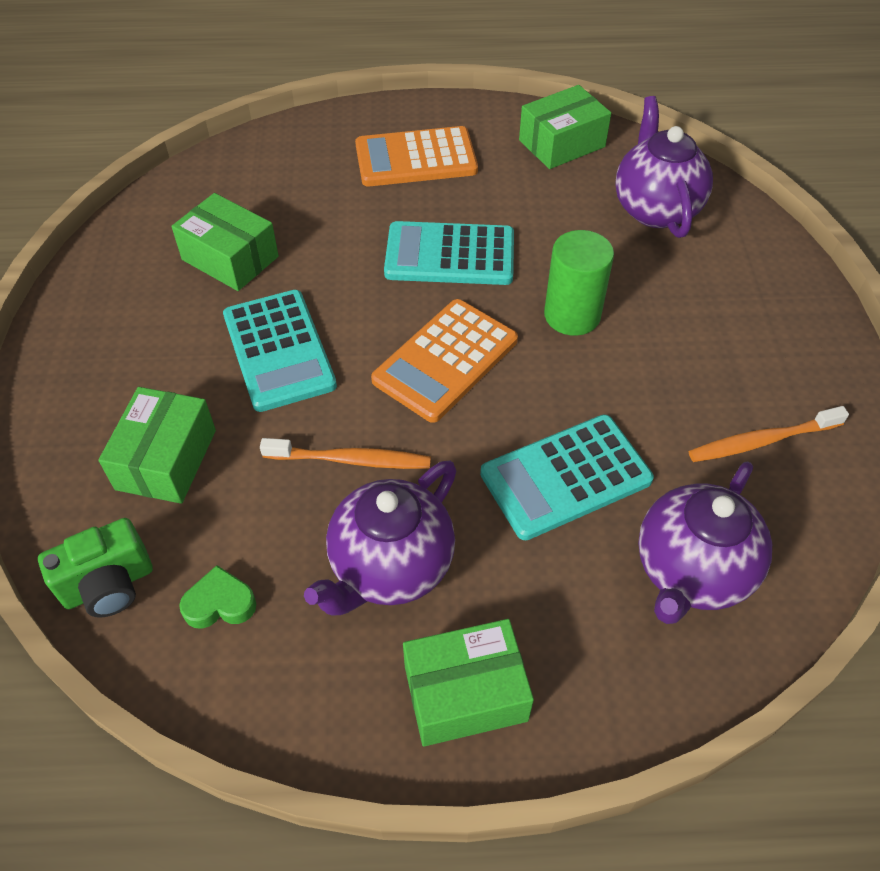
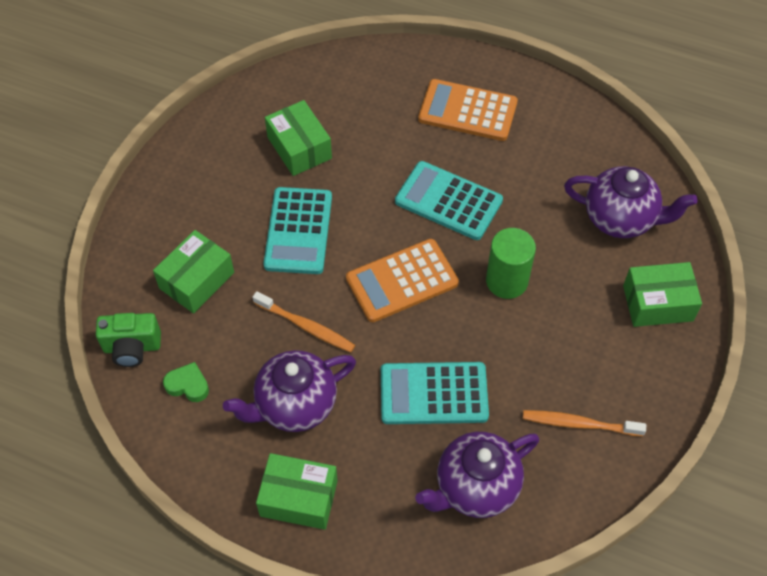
camera: 25 degrees right, 5 degrees up
green box [519,85,611,169] -> green box moved to [623,262,702,327]
purple teapot [615,96,713,238] -> purple teapot turned 90 degrees clockwise [564,166,698,238]

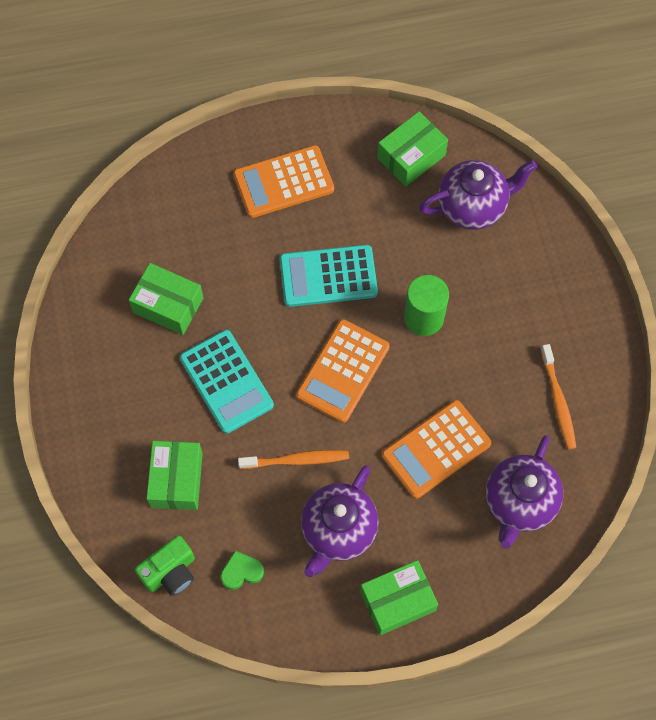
camera: 35 degrees left, 10 degrees up
turquoise calculator [381,362,489,424] -> orange calculator [382,400,491,499]
orange toothbrush [523,410,646,436] -> orange toothbrush turned 75 degrees counterclockwise [541,344,576,450]
green box [623,262,702,327] -> green box moved to [377,111,448,187]

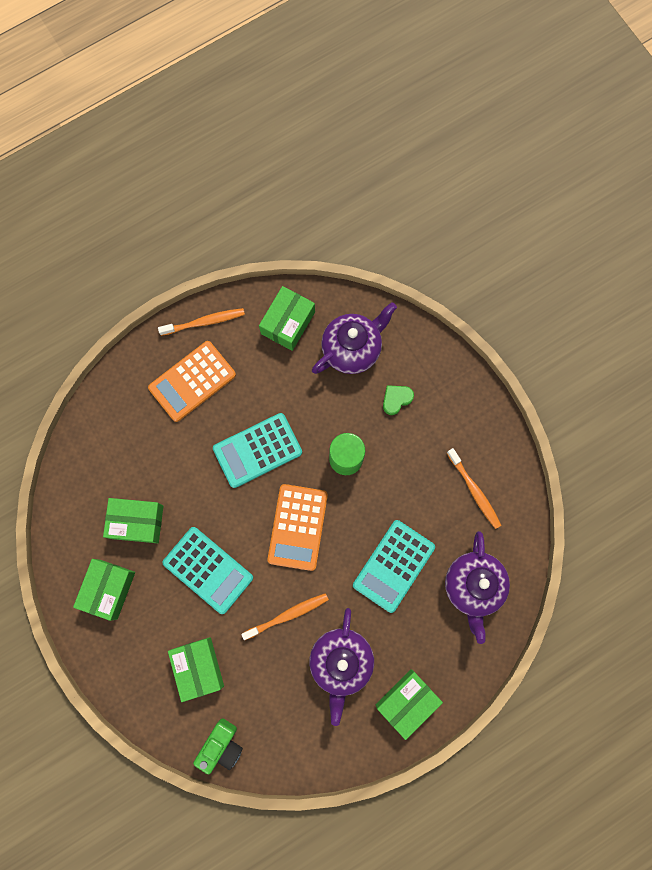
camera: 20 degrees left, 10 degrees up
green heart [220,550,264,590] -> green heart moved to [383,385,414,415]
orange calculator [382,400,491,499] -> turquoise calculator [353,520,435,613]
none -> green box [73,559,135,621]
none -> orange toothbrush [158,308,245,336]

